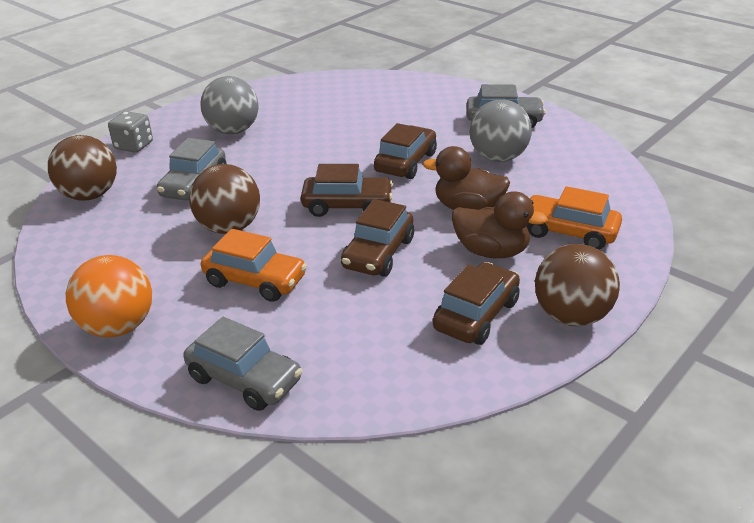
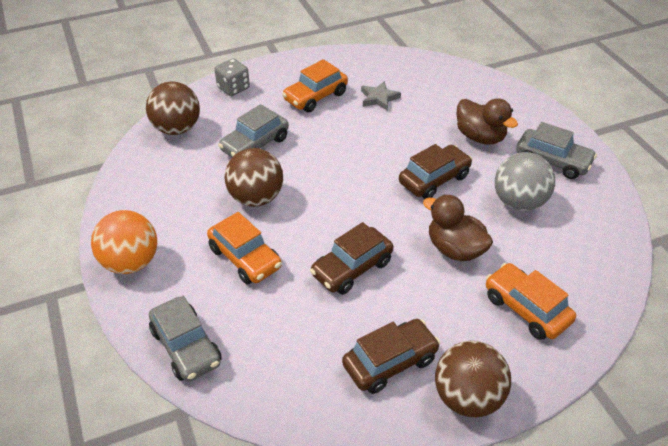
camera: 25 degrees right, 10 degrees up
grey ball [200,76,259,134] -> orange car [282,59,348,112]
brown car [301,164,393,217] -> none
brown duck [452,191,548,258] -> brown duck moved to [457,98,518,145]
none -> grey star [361,81,401,111]

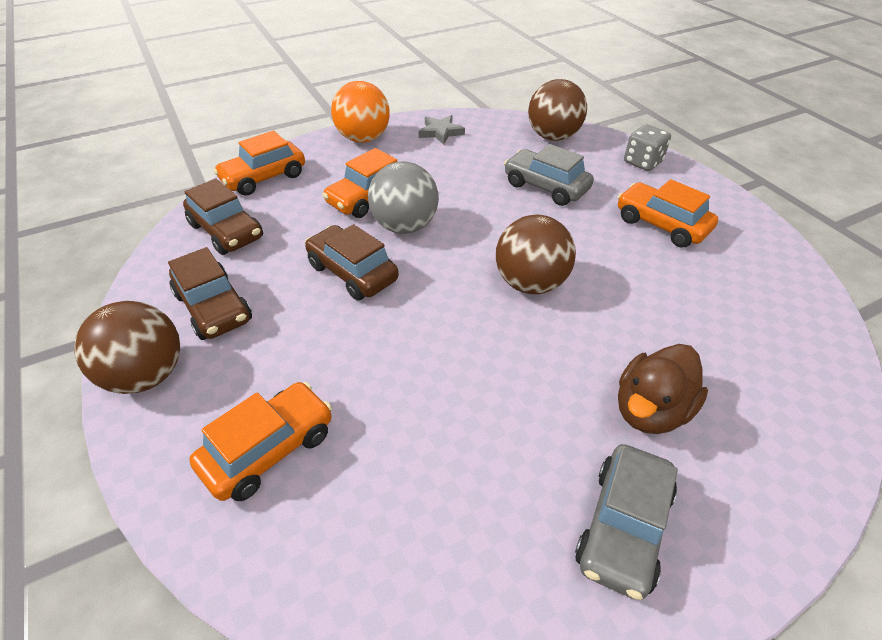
camera: 85 degrees right, 0 degrees up
grey car [149,296,221,382] -> orange car [213,131,305,196]
brown ball [224,148,283,207] -> brown ball moved to [496,215,576,294]
grey star [361,81,401,111] -> grey star moved to [419,115,465,145]
brown car [399,144,472,199] -> brown car moved to [183,178,263,255]
brown duck [423,195,493,261] -> none
grey ball [495,152,555,211] -> grey ball moved to [368,161,439,234]

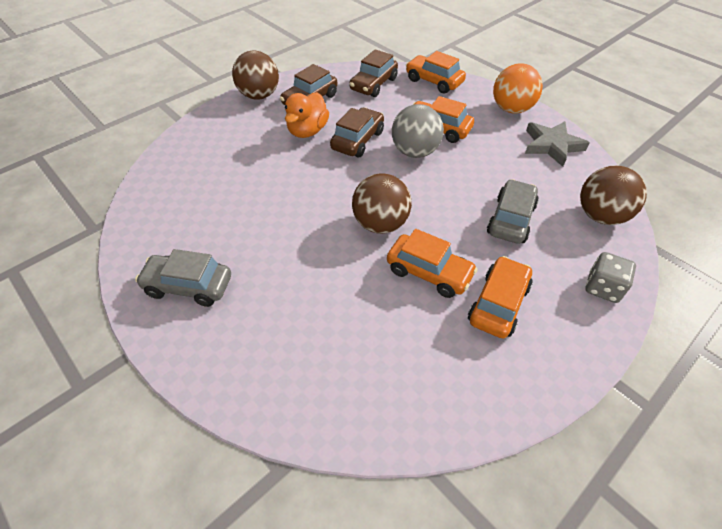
camera: 75 degrees right, 5 degrees up
orange car [189,382,332,501] -> orange car moved to [387,229,478,298]
grey star [419,115,465,145] -> grey star [525,121,589,167], size x1.51
brown duck [618,344,708,434] -> none
none -> orange duck [285,92,329,138]

